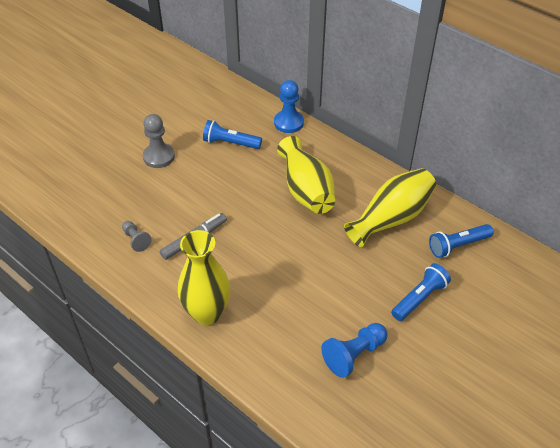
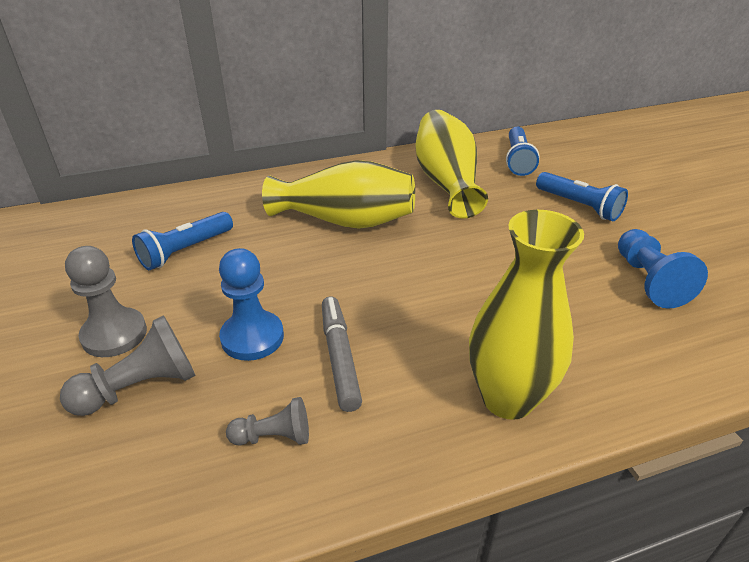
camera: 60 degrees left, 10 degrees down
blue pawn [274,80,304,133] -> blue pawn moved to [219,248,284,361]
blue flashlight [391,263,451,321] -> blue flashlight turned 150 degrees clockwise [536,172,628,221]
none -> grey pawn [60,315,196,416]

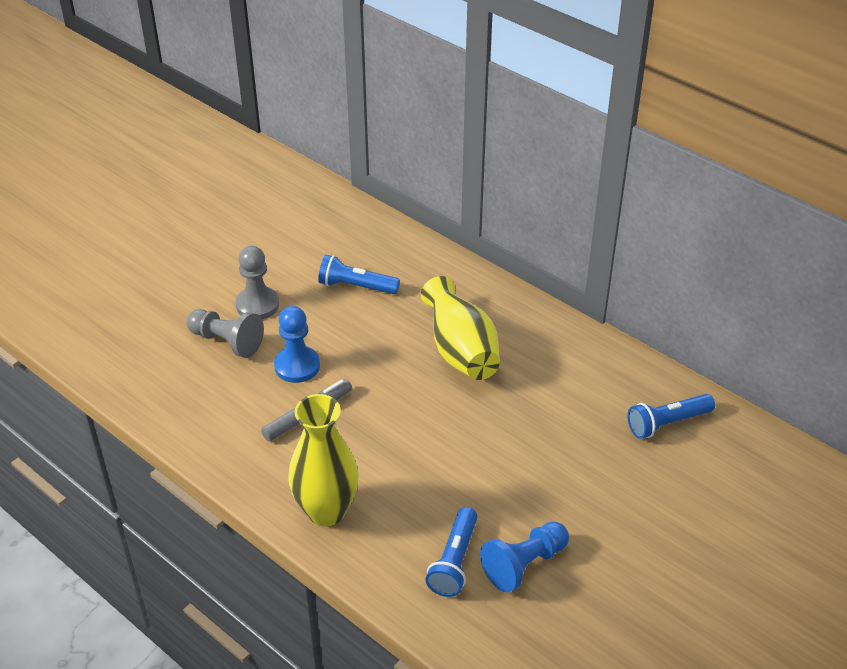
camera: 60 degrees right, 5 degrees up
grey pawn [226,397,309,446] -> none
yellow vase [415,110,488,219] -> none
blue flashlight [536,172,628,221] -> blue flashlight moved to [425,507,477,597]

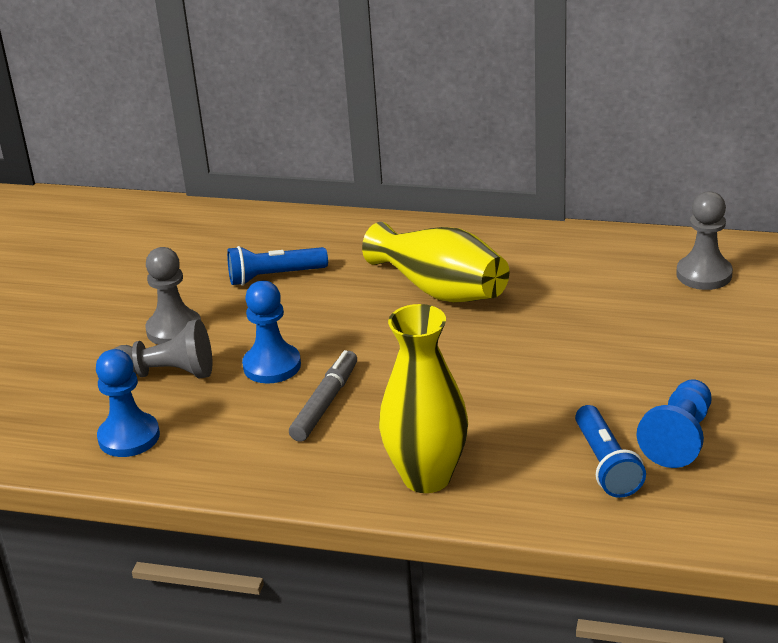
camera: 25 degrees left, 10 degrees down
blue flashlight [627,394,715,439] -> grey pawn [676,191,733,290]
none -> blue pawn [96,349,160,457]

